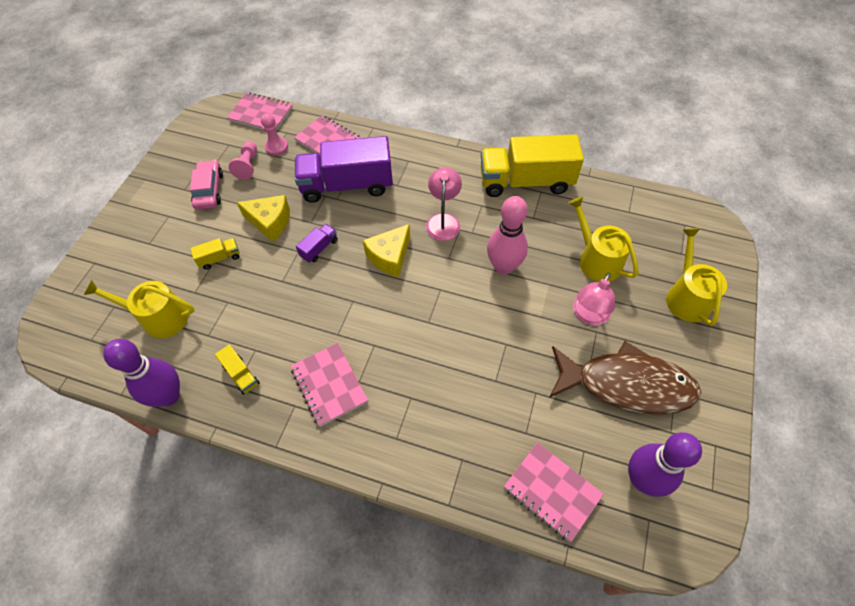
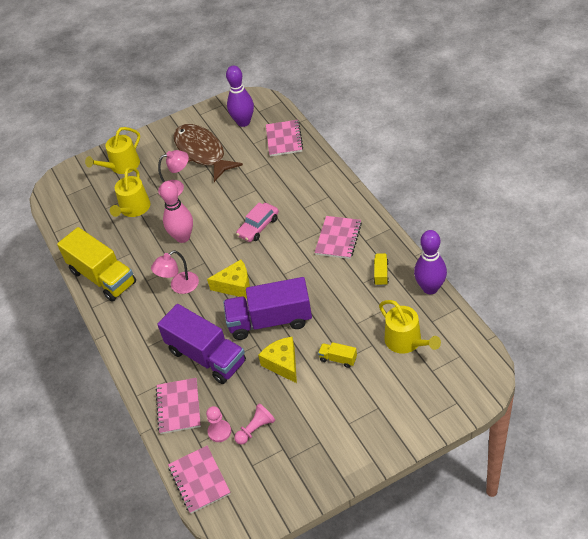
camera: 130 degrees left, 10 degrees down
pink car [190,160,223,210] -> pink car moved to [236,203,279,242]
purple truck [296,224,338,263] -> purple truck [223,277,312,340], size x2.38

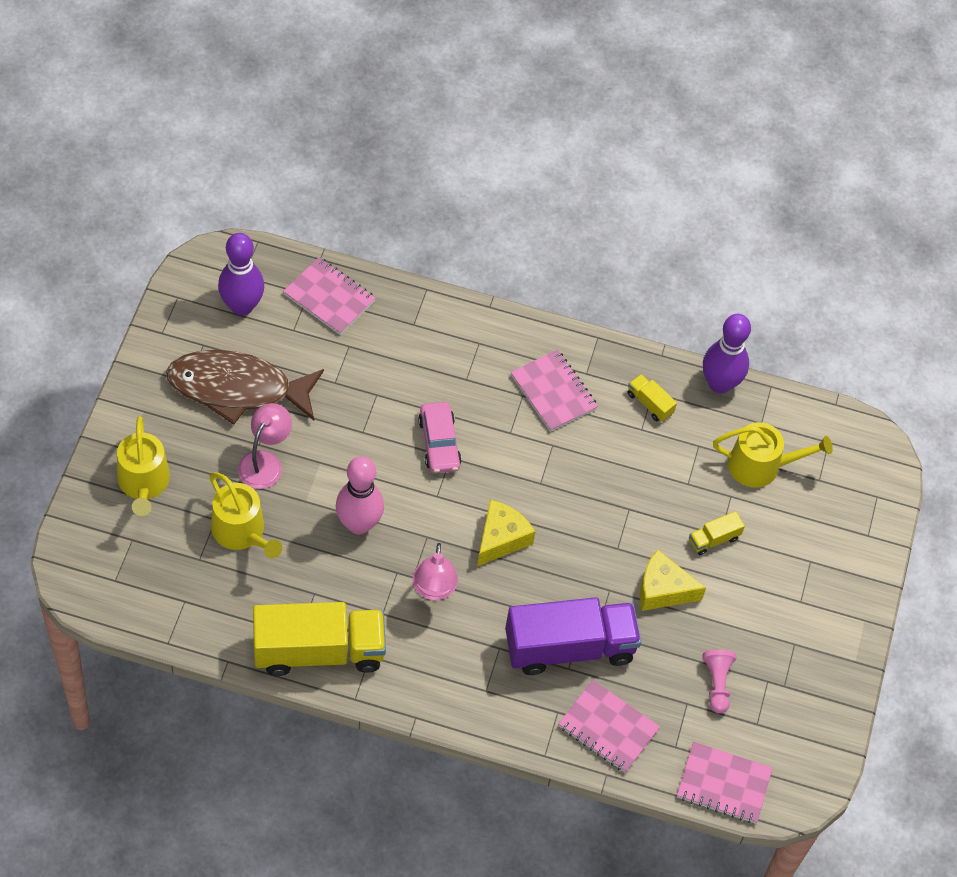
camera: 60 degrees left, 10 degrees up
pink pawn [206,406,231,442] -> none
purple truck [223,277,312,340] -> none

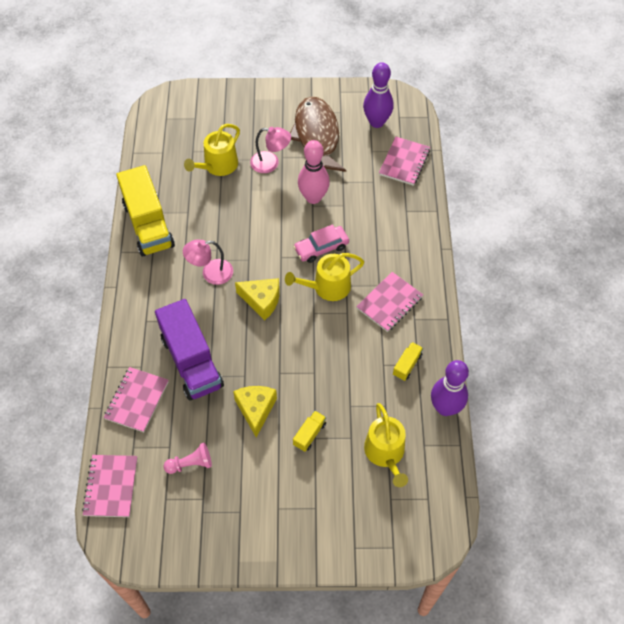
camera: 80 degrees right, 0 degrees up
yellow watering can [117,416,170,516] -> yellow watering can moved to [285,253,364,301]
pink bowling pin [336,456,384,534] -> pink bowling pin moved to [298,140,330,204]
yellow truck [689,511,745,555] -> yellow truck turned 75 degrees clockwise [293,411,326,452]

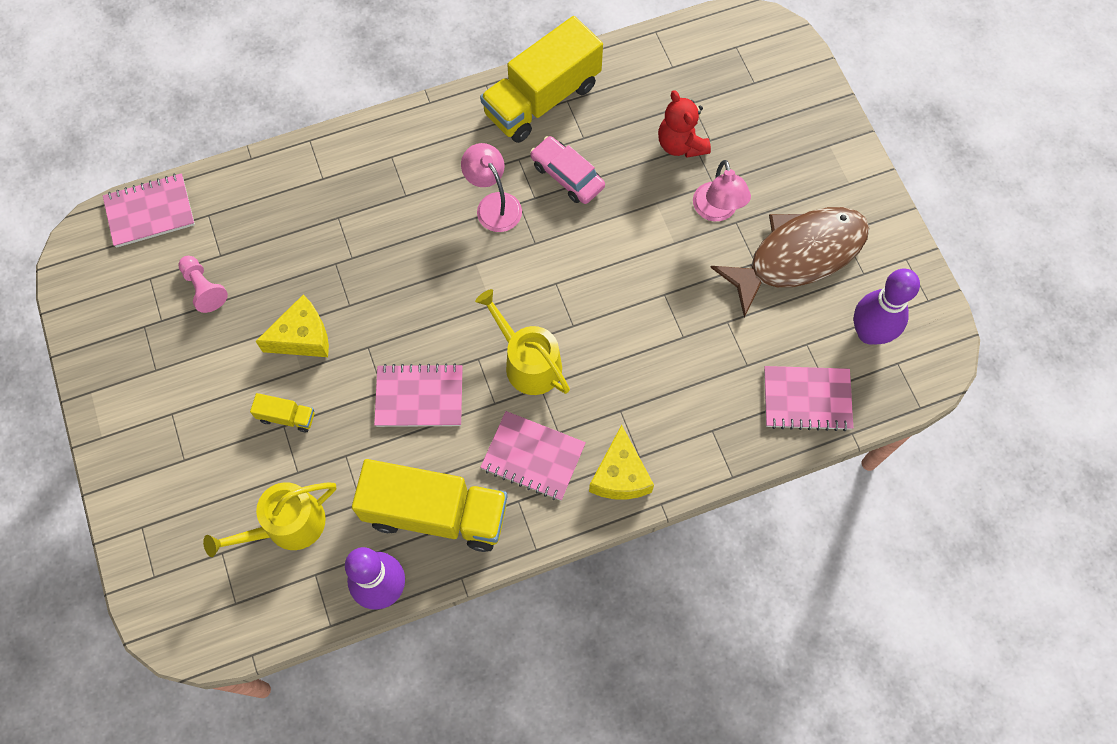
camera: 70 degrees right, 10 degrees up
pink notebook [104,367,168,432] -> pink notebook moved to [374,364,463,427]
purple truck [155,299,224,401] -> none
yellow watering can [184,124,240,176] -> red teddy bear [658,90,711,158]
yellow cheese [235,278,280,321] -> yellow cheese moved to [589,425,654,500]
pink car [293,224,349,263] -> pink car moved to [530,136,605,204]
pink bowling pin [298,140,330,204] -> none
yellow truck [393,342,423,381] -> yellow truck [352,459,508,552], size x2.38

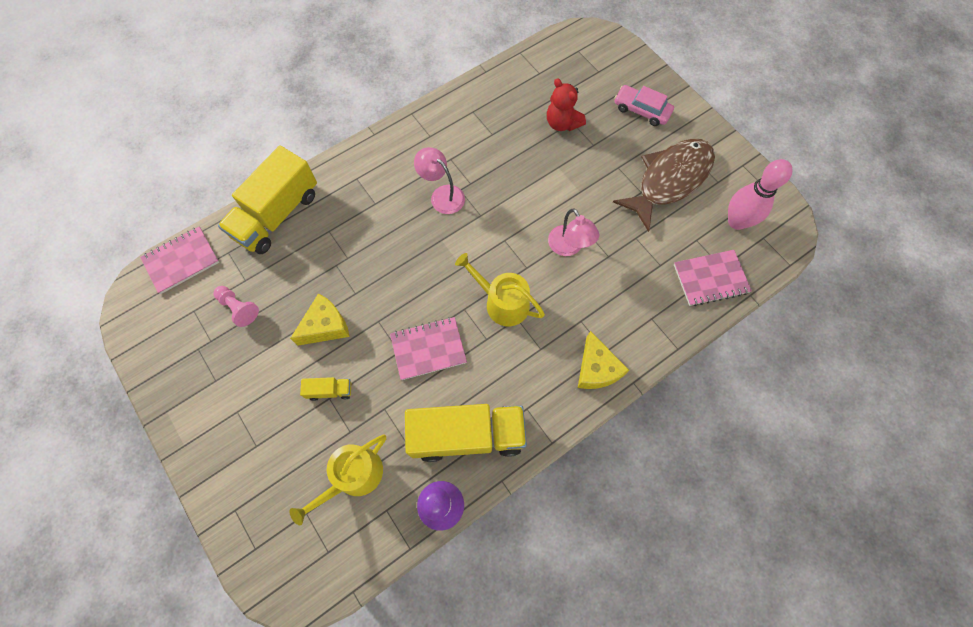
camera: 15 degrees left, 0 degrees up
yellow truck [480,16,603,143] -> yellow truck moved to [218,145,317,254]
pink notebook [480,411,586,501] -> none
pink car [530,136,605,204] -> pink car moved to [614,85,674,126]
pink lamp [693,160,751,221] -> pink lamp moved to [548,208,599,256]
purple bowling pin [854,268,920,345] -> pink bowling pin [728,159,792,230]

